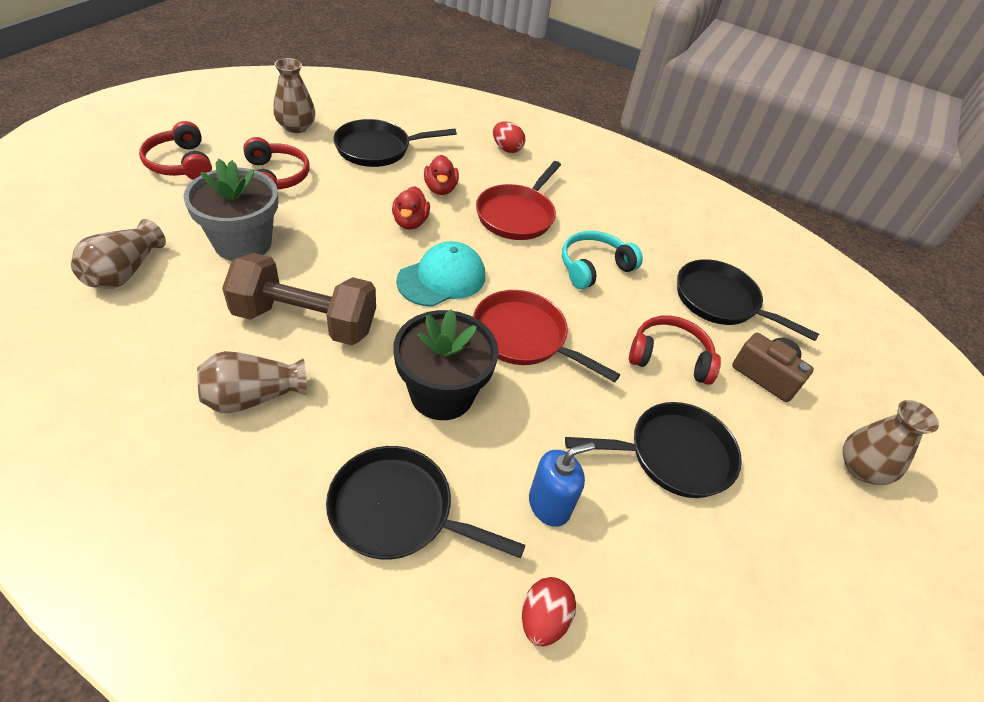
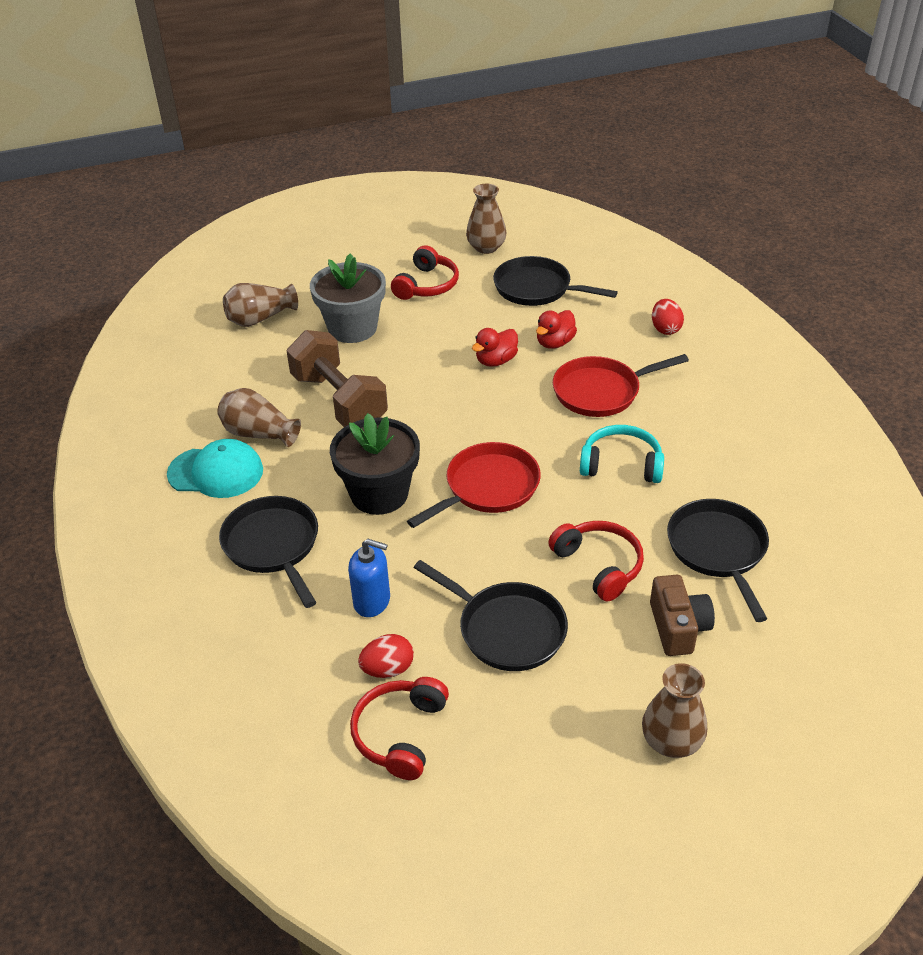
camera: 50 degrees right, 5 degrees down
red headphones [139,121,212,180] -> red headphones moved to [350,677,449,780]
turquoise cap [396,241,485,307] -> turquoise cap moved to [167,439,263,498]
red pan [473,290,620,382] -> red pan turned 60 degrees clockwise [407,442,541,528]
red egg [522,577,576,646] -> red egg moved to [358,634,414,678]

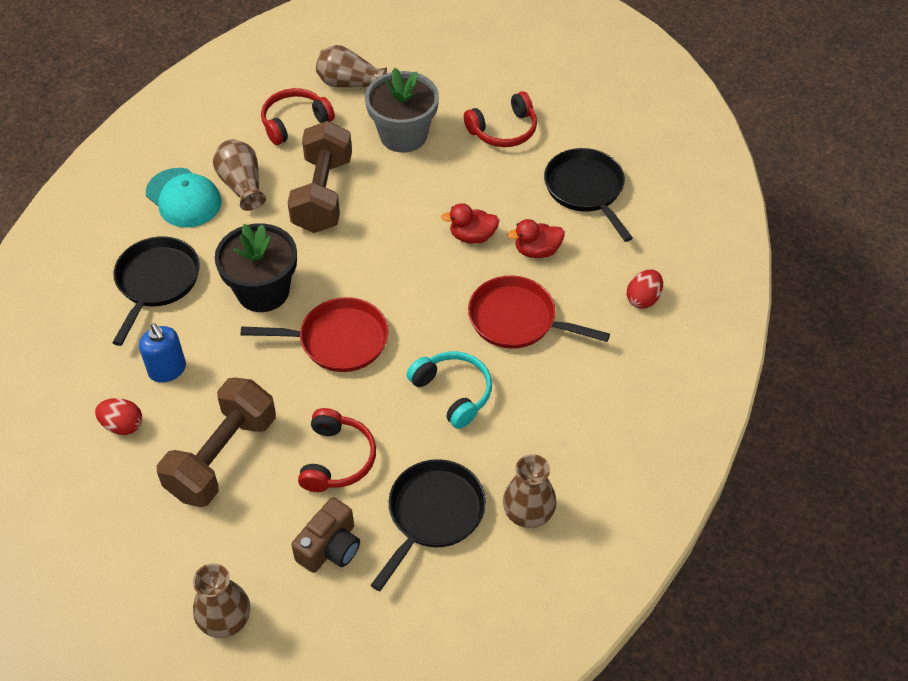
camera: 40 degrees right, 10 degrees up
red headphones [350,677,449,780] -> red headphones moved to [261,88,335,145]
black pan [414,560,568,671] -> brown dumbbell [157,378,276,507]
brown vase [466,184,506,254] -> brown vase moved to [503,454,556,528]

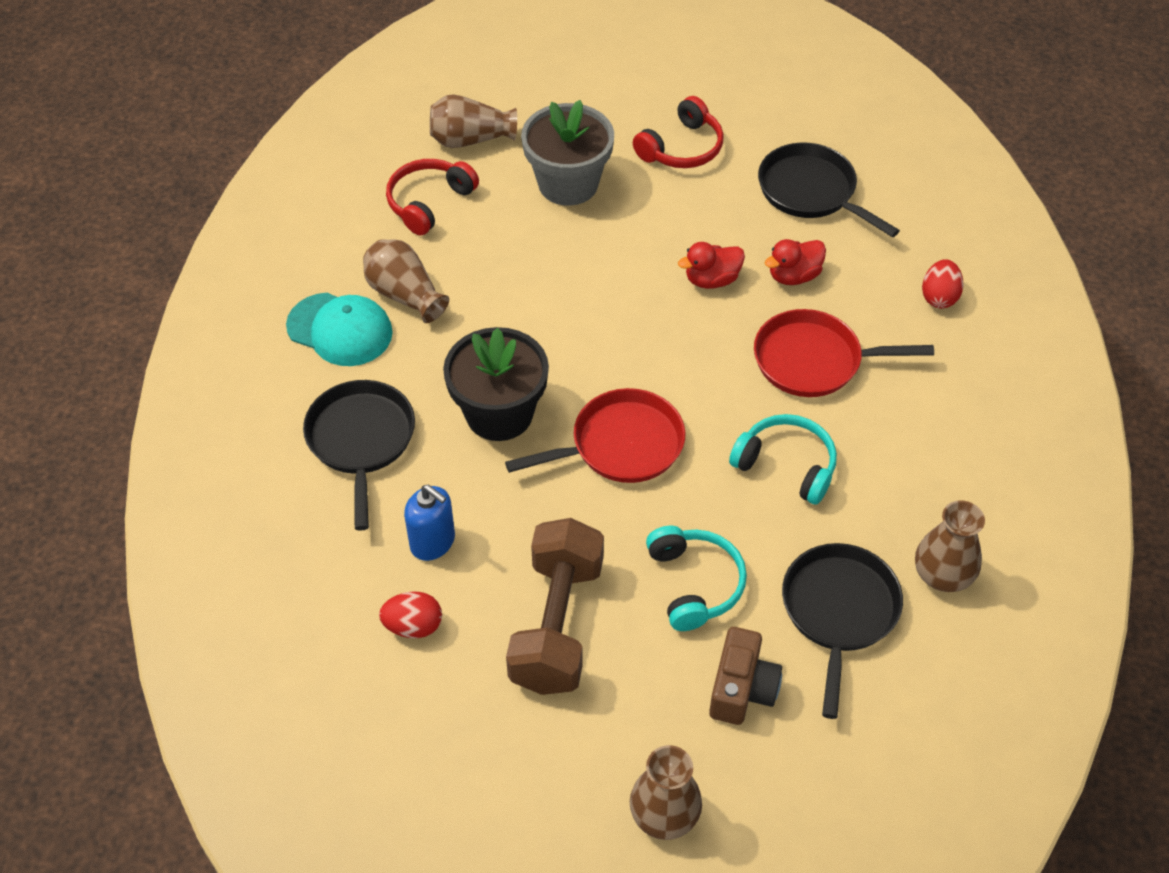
camera: 20 degrees left, 0 degrees up
brown dumbbell [288,121,352,233] -> none
red headphones [298,408,376,492] -> turquoise headphones [646,526,747,631]

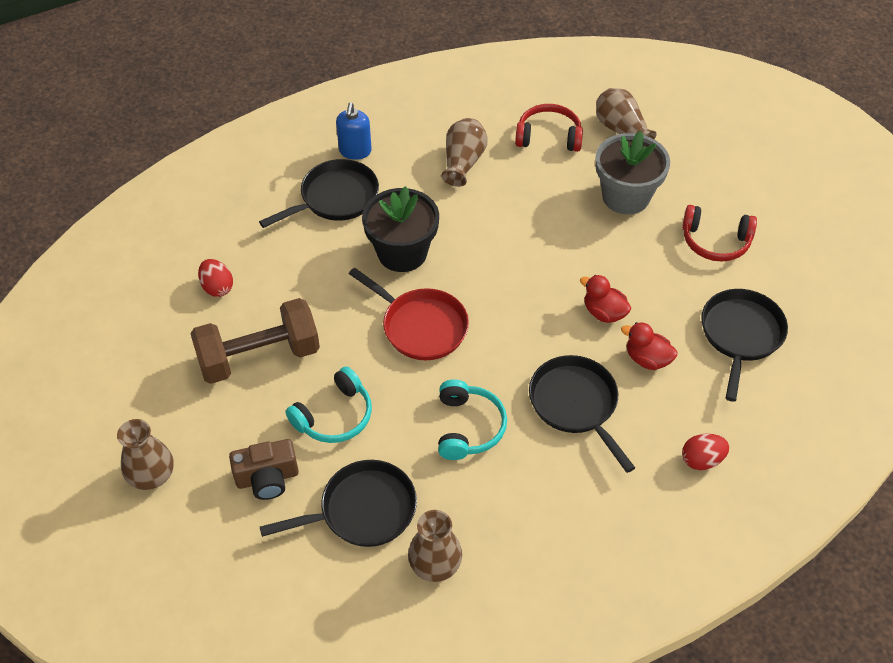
camera: 60 degrees right, 0 degrees up
turquoise cap [286,293,393,366] -> none
blue soap dispenser [404,485,455,561] -> blue soap dispenser moved to [336,102,372,160]
red pan [754,309,934,397] -> black pan [529,355,635,473]

